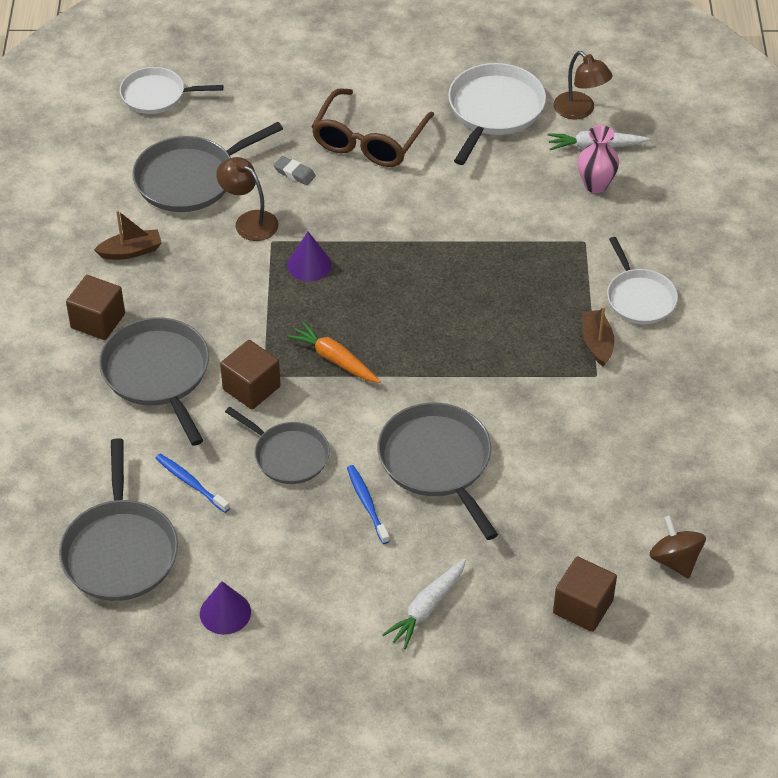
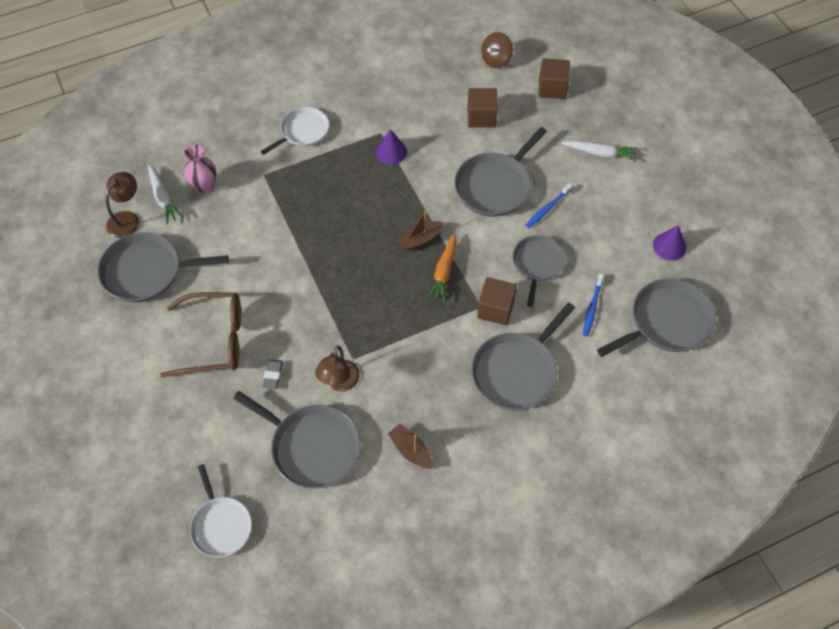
camera: 115 degrees left, 10 degrees up
brown cube [66,275,125,340] -> brown cube moved to [467,88,498,128]
purple cone [287,232,332,282] -> purple cone moved to [376,129,407,164]
white pan [448,63,546,165] -> grey pan [98,232,229,302]
brown boat [582,307,615,366] -> brown boat moved to [397,210,444,251]

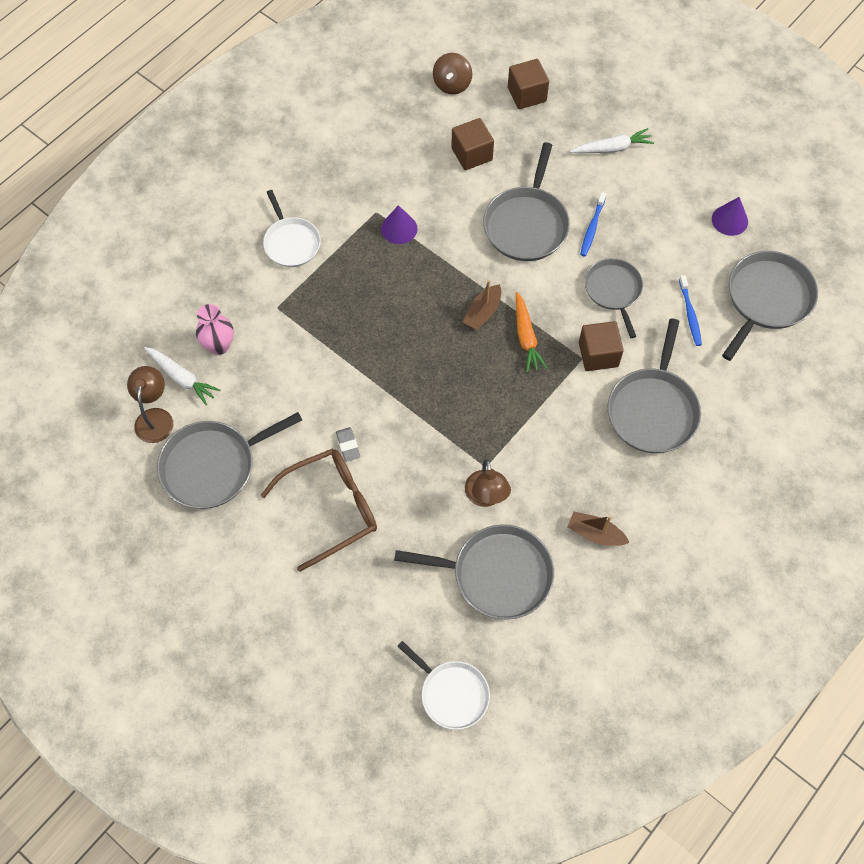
camera: 25 degrees left, 5 degrees up
white pan [260,107,329,155] -> white pan turned 135 degrees clockwise [263,190,321,267]
grey eraser [262,359,283,389] -> grey eraser moved to [336,427,360,462]

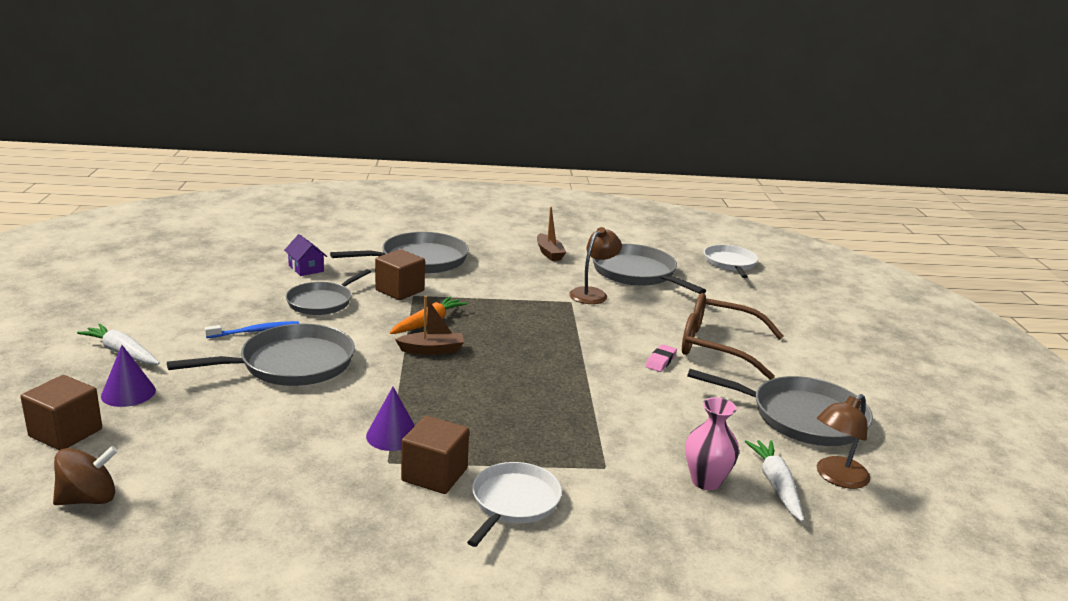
camera: 135 degrees left, 40 degrees down
grey eraser [336,427,360,462] -> pink eraser [645,344,677,372]
brown cube [451,118,494,170] -> brown cube moved to [401,416,469,494]
blue toothbrush [679,275,702,346] -> purple house [284,234,327,276]
purple cone [712,197,748,236] -> purple cone moved to [101,345,156,407]
grey pan [722,251,818,361] -> none

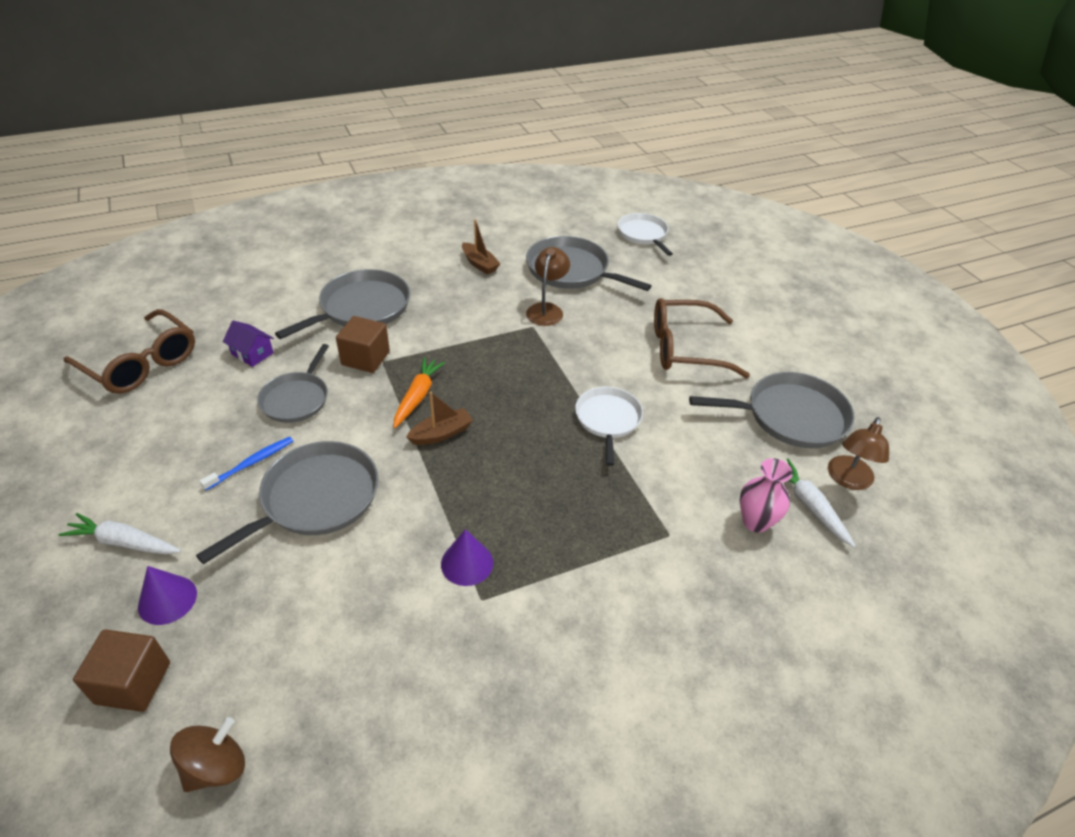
camera: 20 degrees left, 20 degrees up
brown cube [401,416,469,494] -> none
white pan [467,462,562,547] -> white pan moved to [575,387,643,466]
pink eraser [645,344,677,372] -> none
none -> brown glasses [64,309,195,394]

